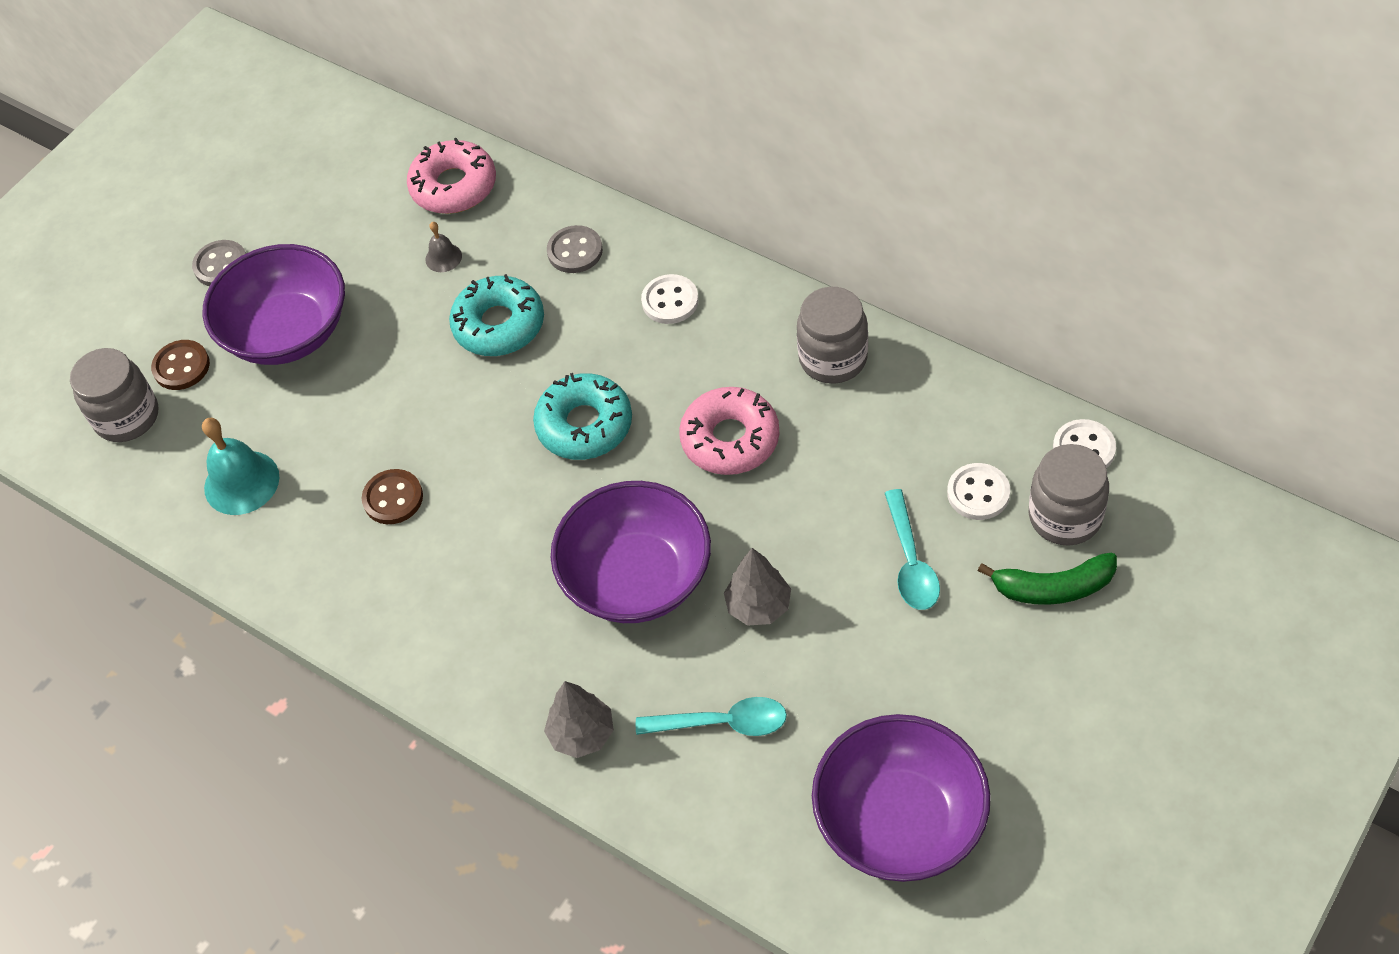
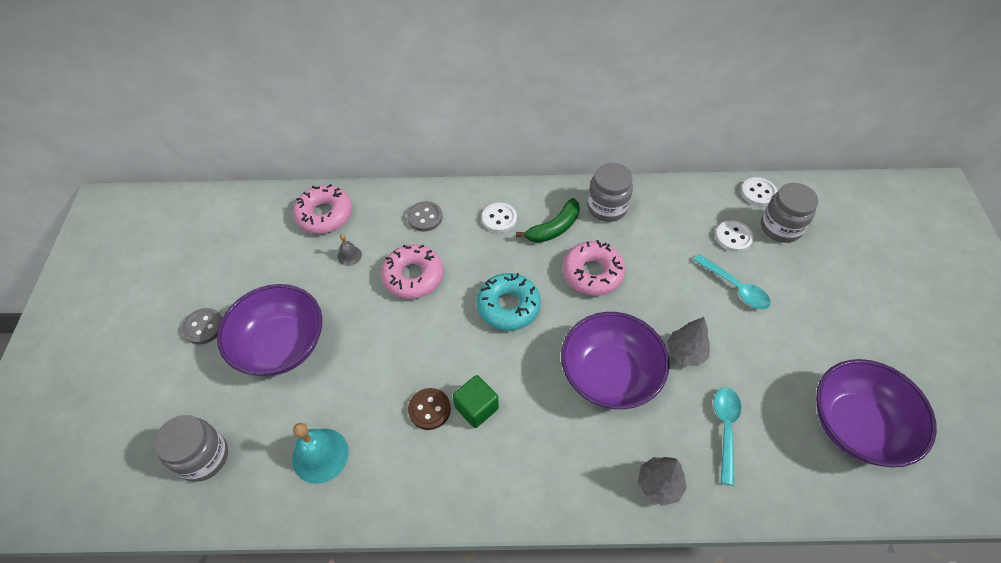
camera: 40 degrees left, 0 degrees up
brown button [151,340,210,390] -> none
turquoise donut [449,274,544,356] -> pink donut [381,244,443,299]
turquoise spoon [636,697,787,736] -> turquoise spoon turned 45 degrees counterclockwise [713,388,742,485]
green banana [978,552,1117,605] -> green banana moved to [516,198,579,243]
none -> green cube [453,375,499,428]

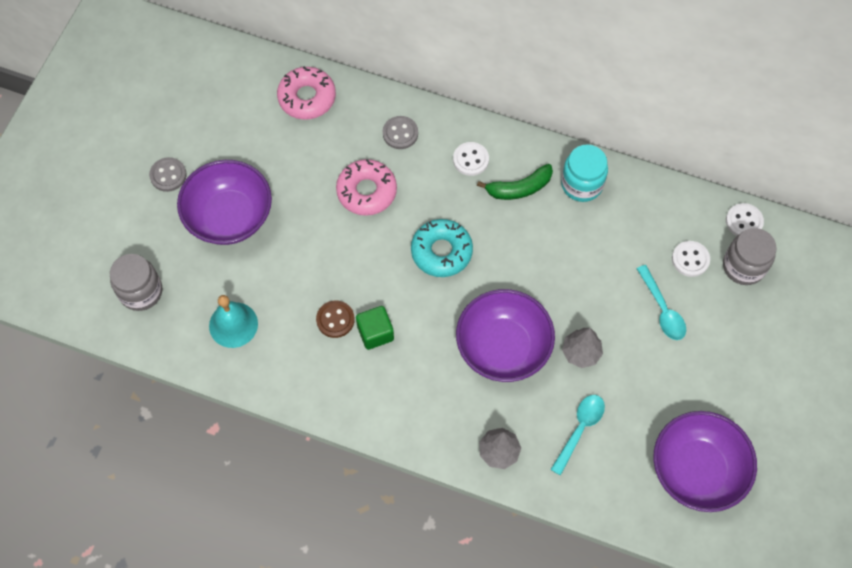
camera: 20 degrees right, 10 degrees up
grey bell [338,234,362,266] -> none
pink donut [563,240,625,296] -> none
grey jar [587,163,633,222] -> turquoise jar [561,144,608,202]

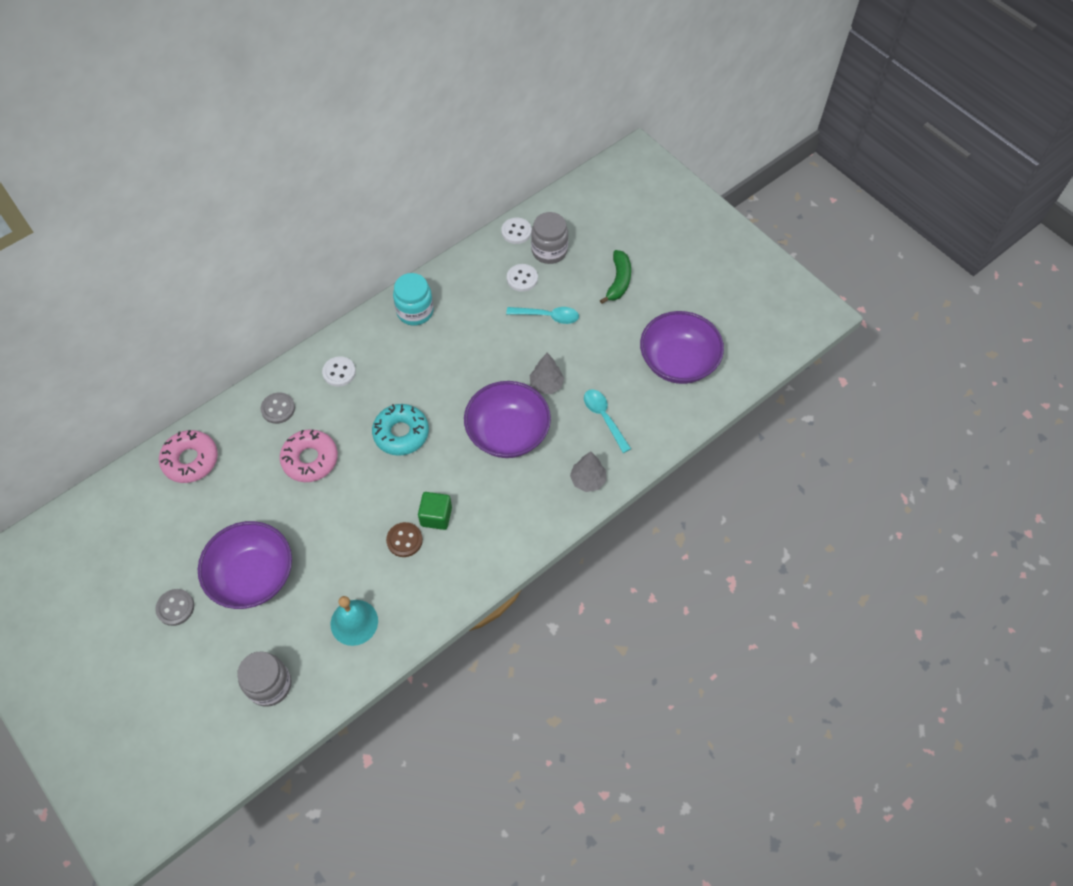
camera: 60 degrees left, 5 degrees down
green banana [477,164,553,200] -> green banana moved to [600,250,631,304]

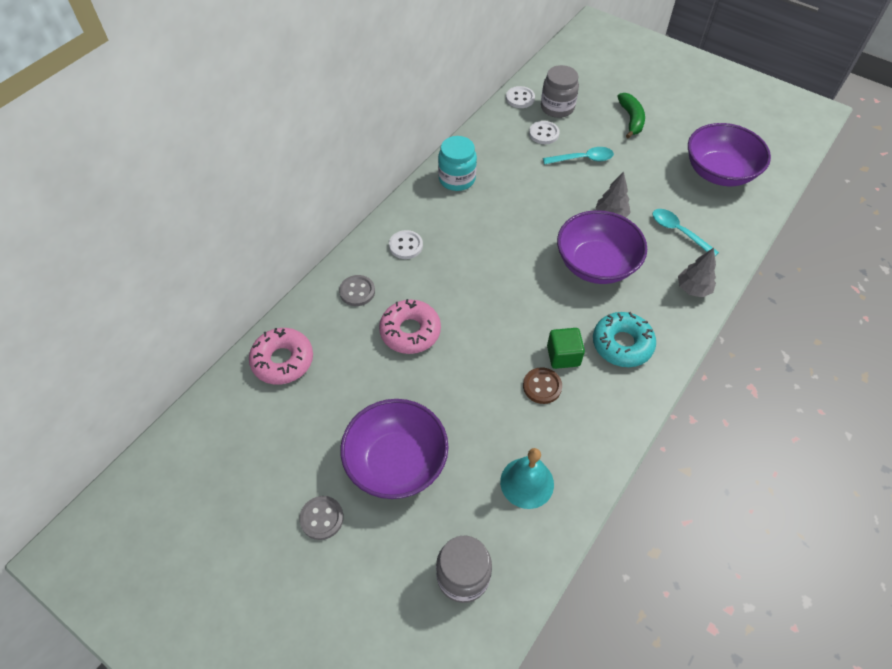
camera: 15 degrees left, 5 degrees down
turquoise donut [372,404,429,456] -> turquoise donut moved to [593,312,656,367]

